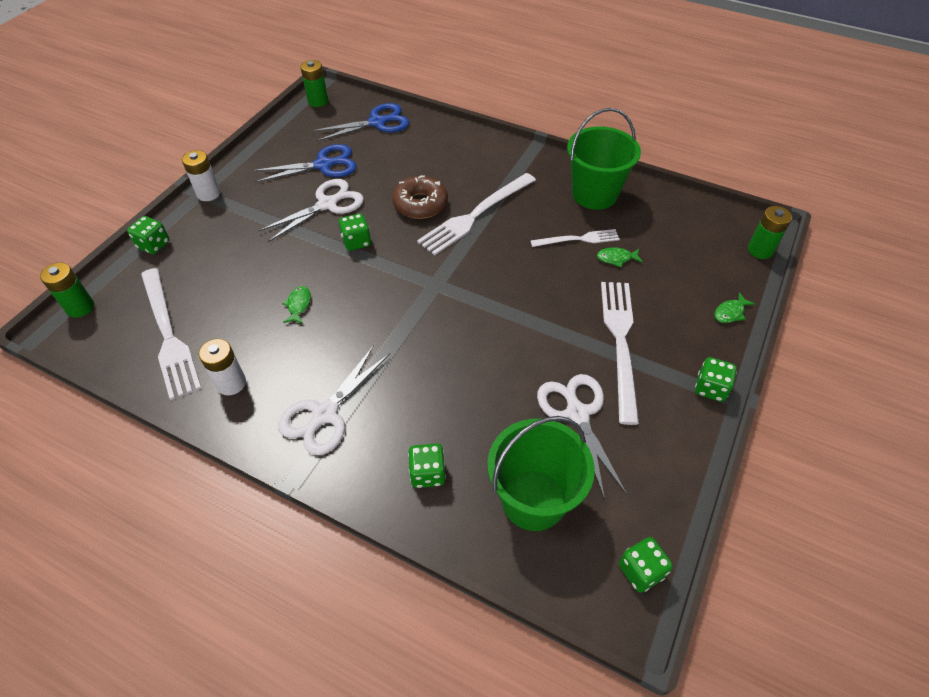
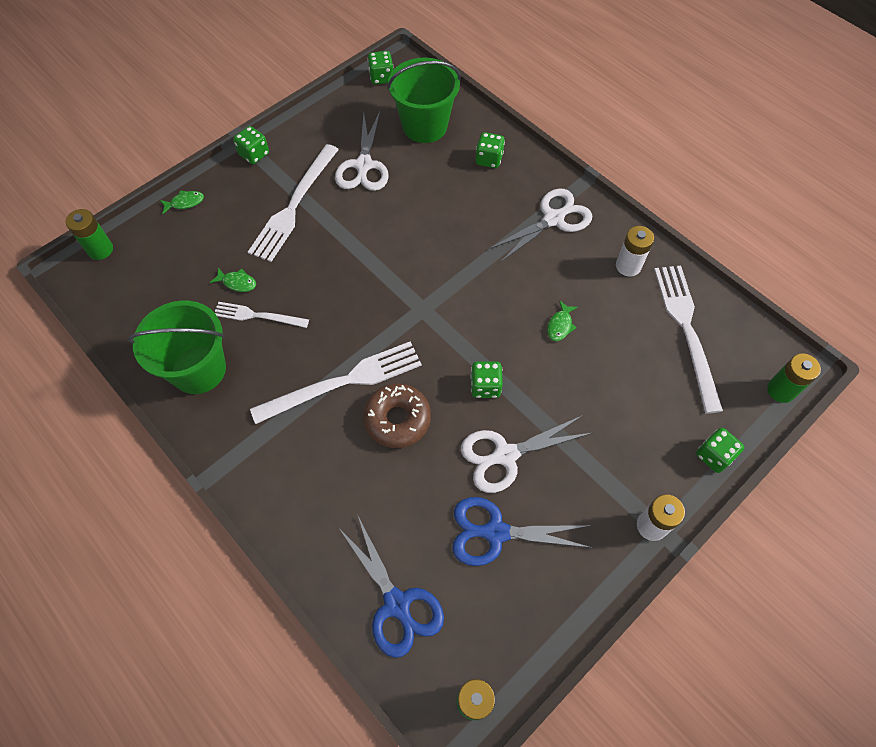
camera: 160 degrees left, 10 degrees up
blue scissors [312,103,409,142] -> blue scissors turned 120 degrees counterclockwise [338,514,444,658]

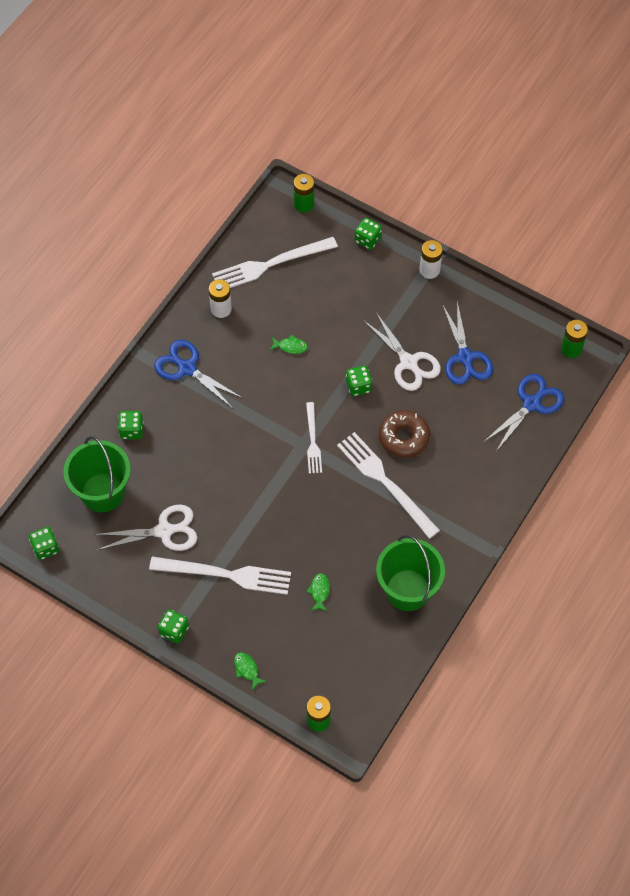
camera: 105 degrees left, 0 degrees up
white fork [215,302,309,328] -> white fork moved to [306,402,322,474]
white scissors [489,188,592,262] -> blue scissors [154,340,242,408]

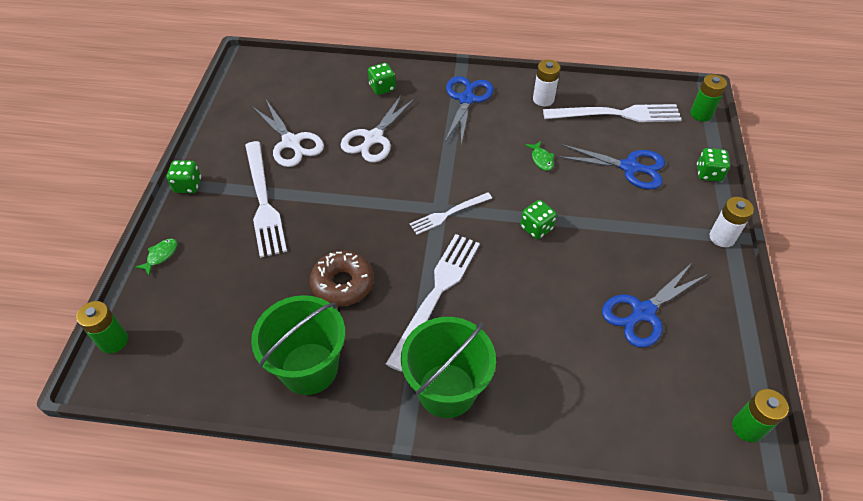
camera: 65 degrees right, 10 degrees down
green dice [29,527,59,560] -> none
green bucket [63,436,131,512] -> green bucket moved to [401,317,496,418]
white fork [212,237,338,288] -> white fork turned 135 degrees clockwise [543,104,682,122]
green fish [306,573,330,612] -> none
white scissors [363,313,441,391] -> white scissors moved to [340,94,416,162]
brown donut [379,410,430,458] -> brown donut moved to [310,251,374,307]
blue scissors [484,374,564,451] -> blue scissors moved to [557,144,665,190]

